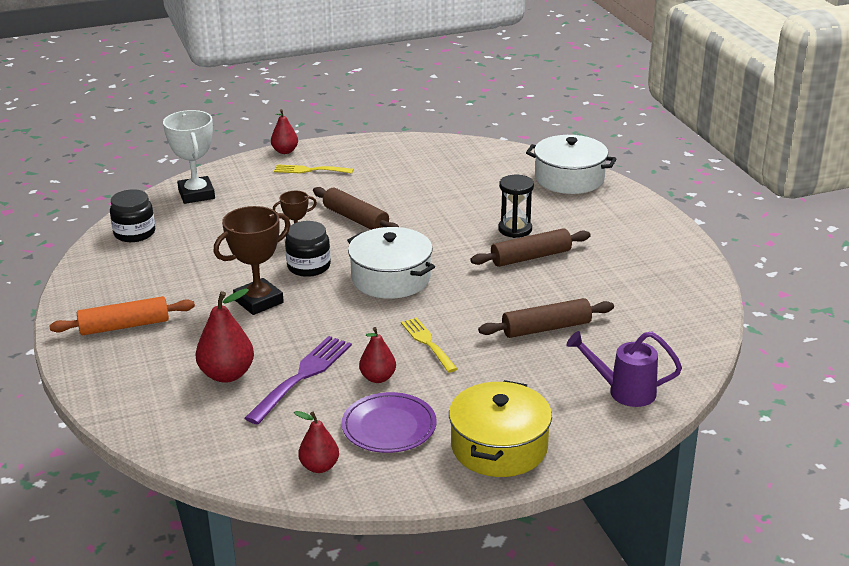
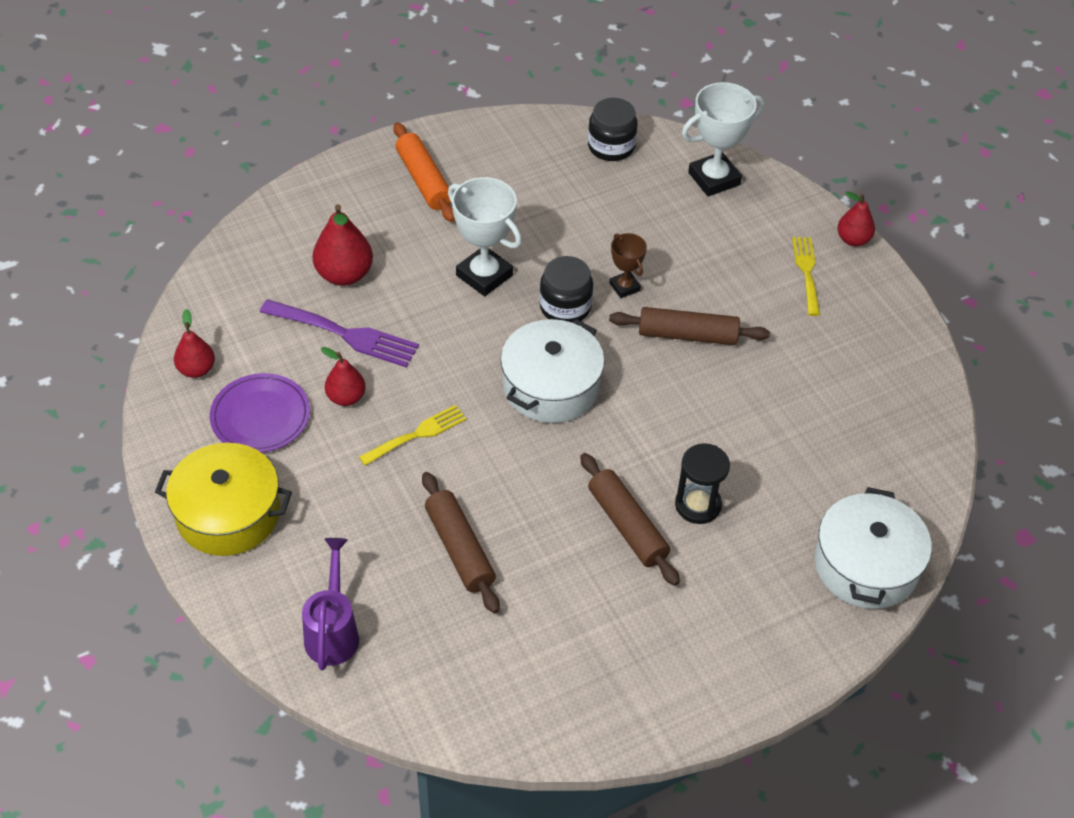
camera: 80 degrees right, 20 degrees up
brown trophy [213,206,291,315] -> white trophy [448,177,522,296]
brown rolling pin [313,187,399,230] -> brown rolling pin turned 60 degrees clockwise [609,307,770,345]

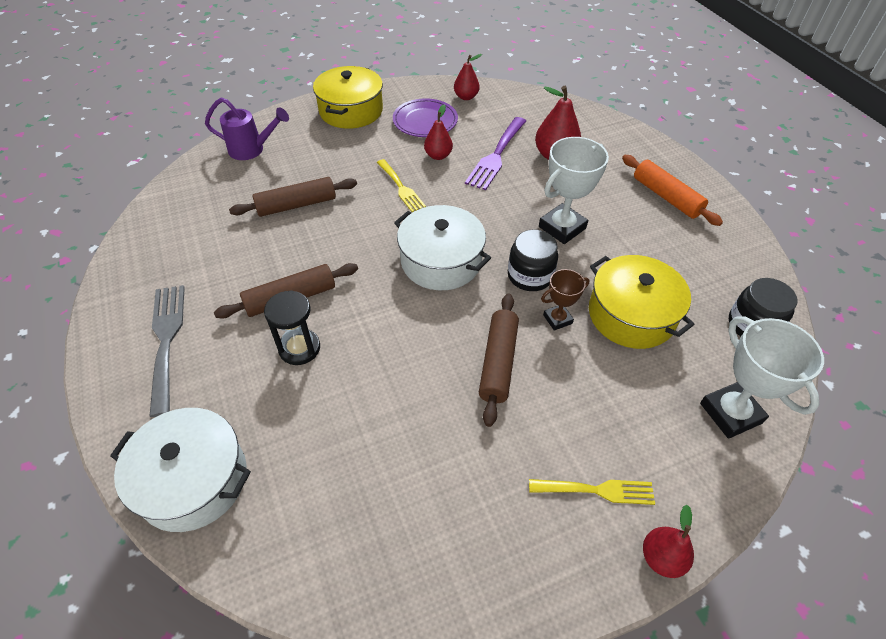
camera: 95 degrees right, 0 degrees up
orange rolling pin [394,122,455,222] -> orange rolling pin turned 75 degrees clockwise [622,155,723,226]
none -> grey fork [149,285,185,417]
none -> yellow pot [589,255,695,349]

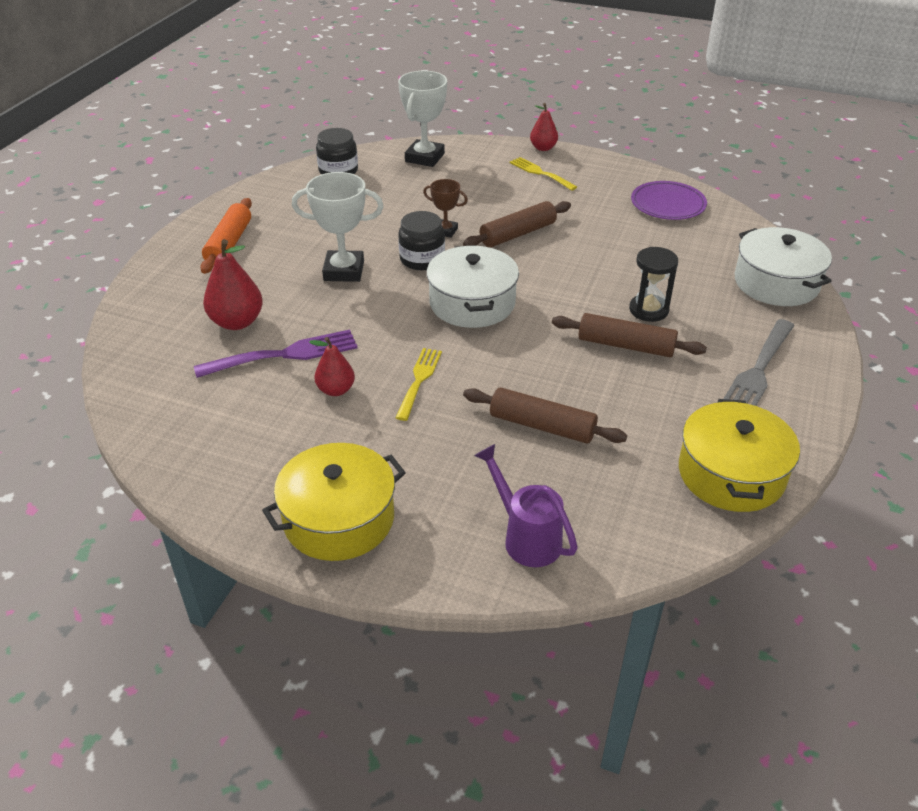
camera: 135 degrees left, 10 degrees down
purple plate [393,98,458,137] -> purple plate moved to [631,181,707,220]
red pear [454,54,482,100] -> none
yellow pot [589,255,695,349] -> yellow pot moved to [679,399,800,512]

